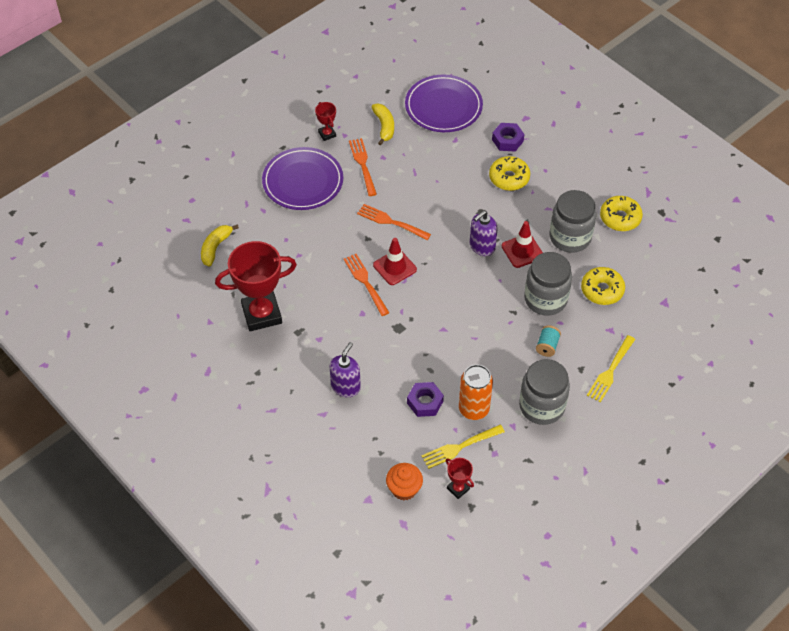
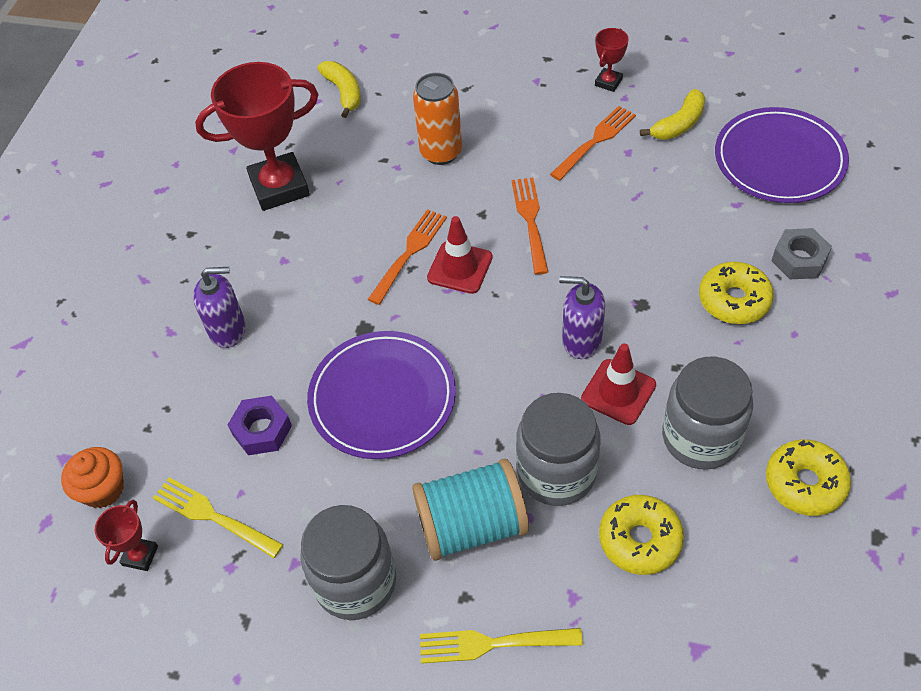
camera: 60 degrees right, 0 degrees up
yellow banana [201,224,239,267] -> yellow banana turned 75 degrees clockwise [317,61,361,118]
red trophy [215,241,297,331] -> red trophy turned 60 degrees counterclockwise [195,62,319,211]
purple plate [262,147,343,210] -> purple plate moved to [307,331,456,459]
orange can [459,365,493,420] -> orange can moved to [413,73,462,165]
purple nut [492,123,524,152] -> grey nut [771,228,832,279]
turquoise spool [536,325,561,357] -> turquoise spool [412,459,529,561], size x2.15

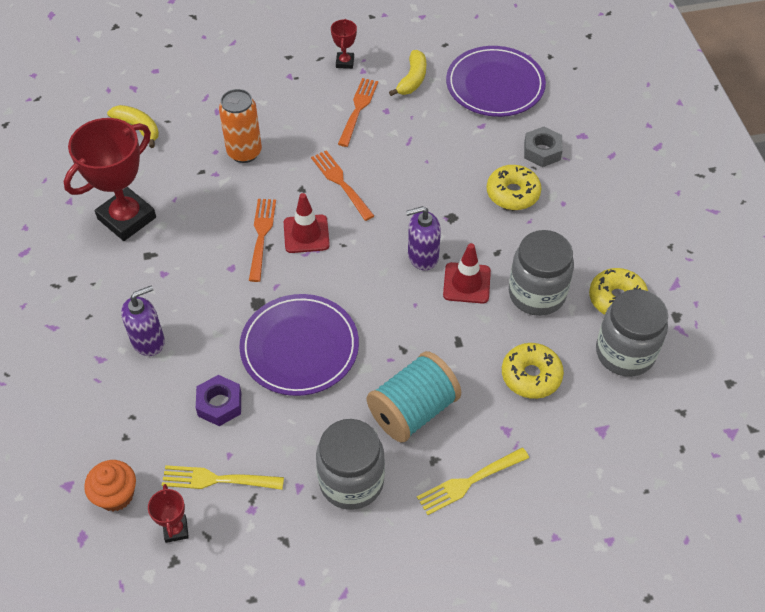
camera: 30 degrees left, 0 degrees up
grey jar [516,393,601,506] -> grey jar moved to [596,289,668,377]

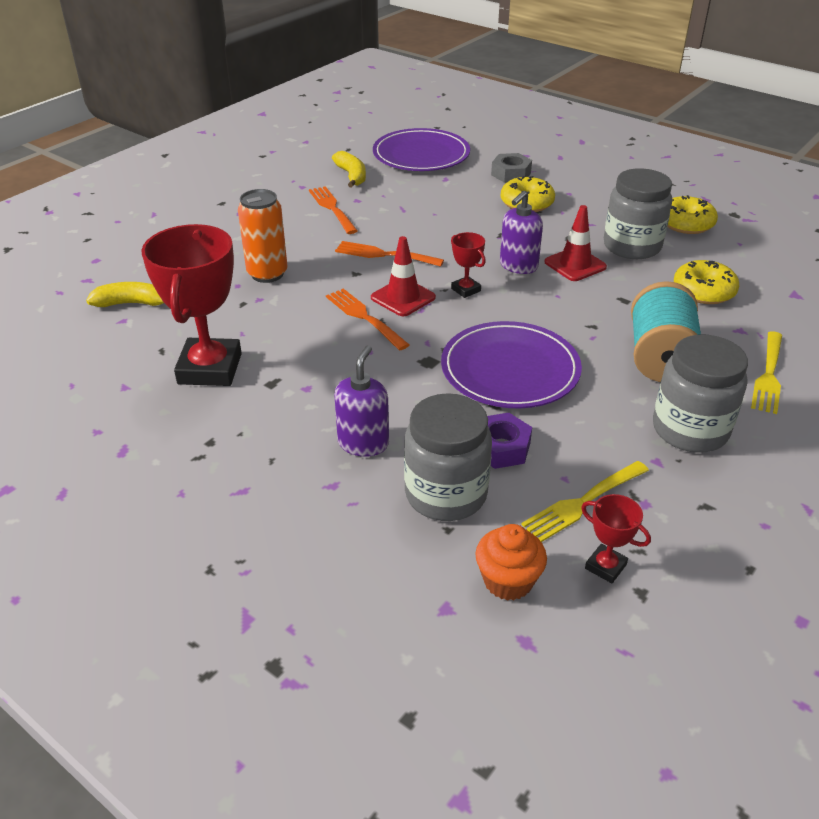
camera: 40 degrees left, 15 degrees down
red trophy [331,19,357,69] -> red trophy moved to [451,232,486,298]
grey jar [596,289,668,377] -> grey jar moved to [404,393,492,521]

